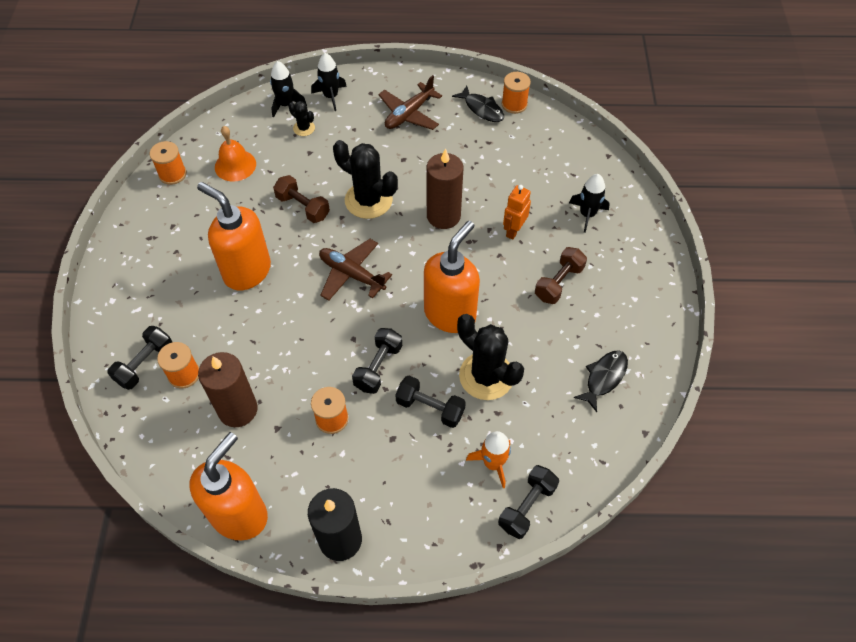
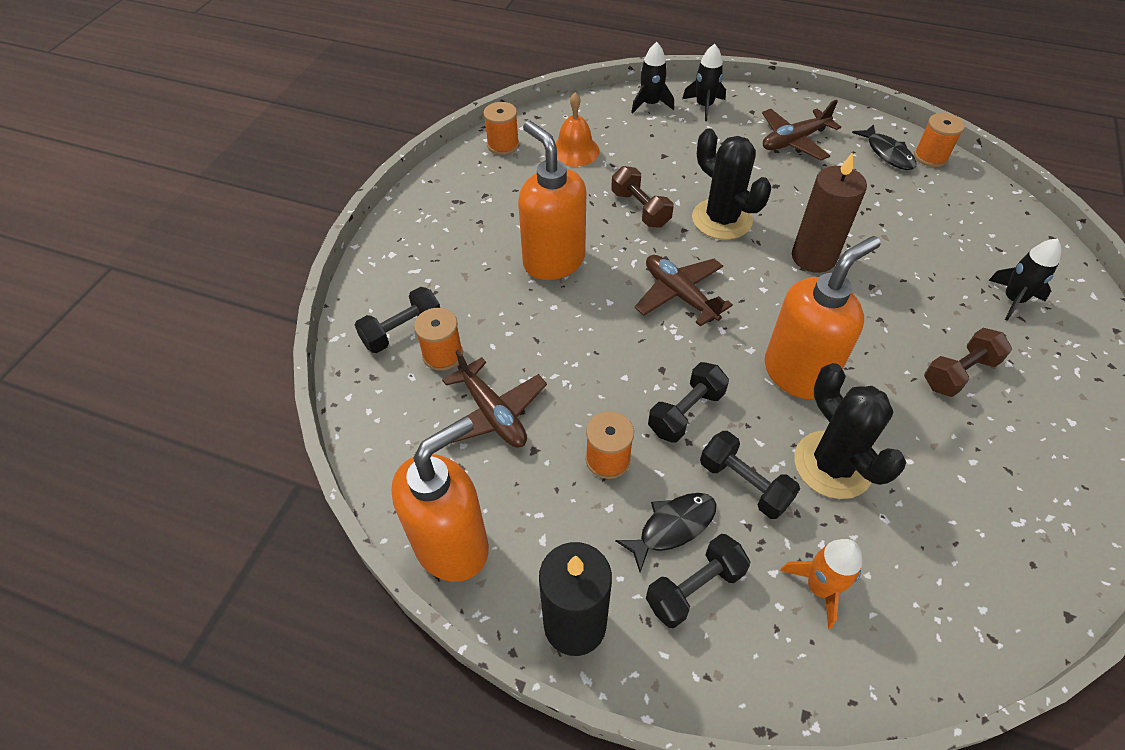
camera: 20 degrees right, 5 degrees down
brown candle [198,352,258,427] -> brown plane [442,350,547,448]
black cactus [289,101,315,136] -> none
black dumbbell [498,465,559,539] -> black dumbbell moved to [646,534,750,628]
orange robot [503,185,531,240] -> none
black fish [574,350,628,412] -> black fish moved to [615,493,716,572]

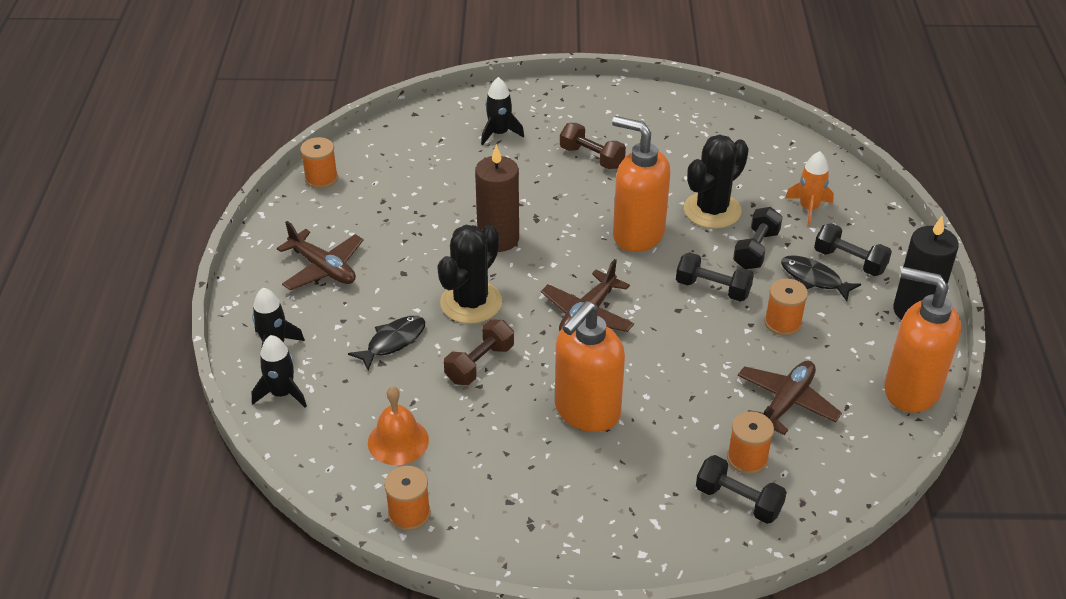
camera: 110 degrees left, 10 degrees down
black fish [852,124,916,170] -> black fish moved to [348,316,425,370]

